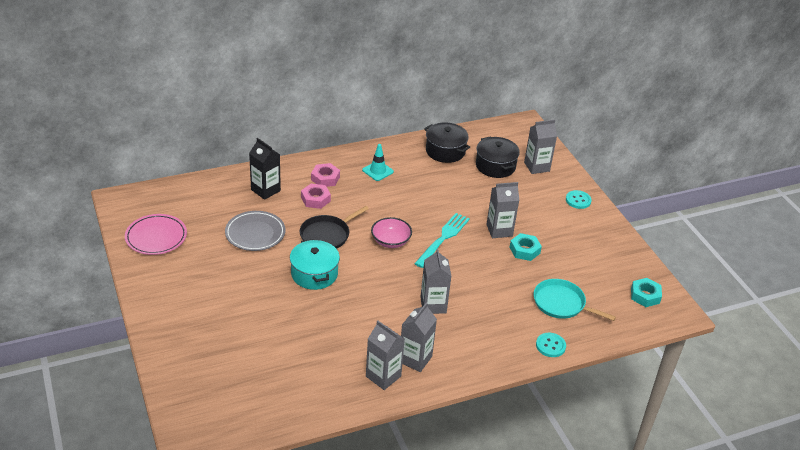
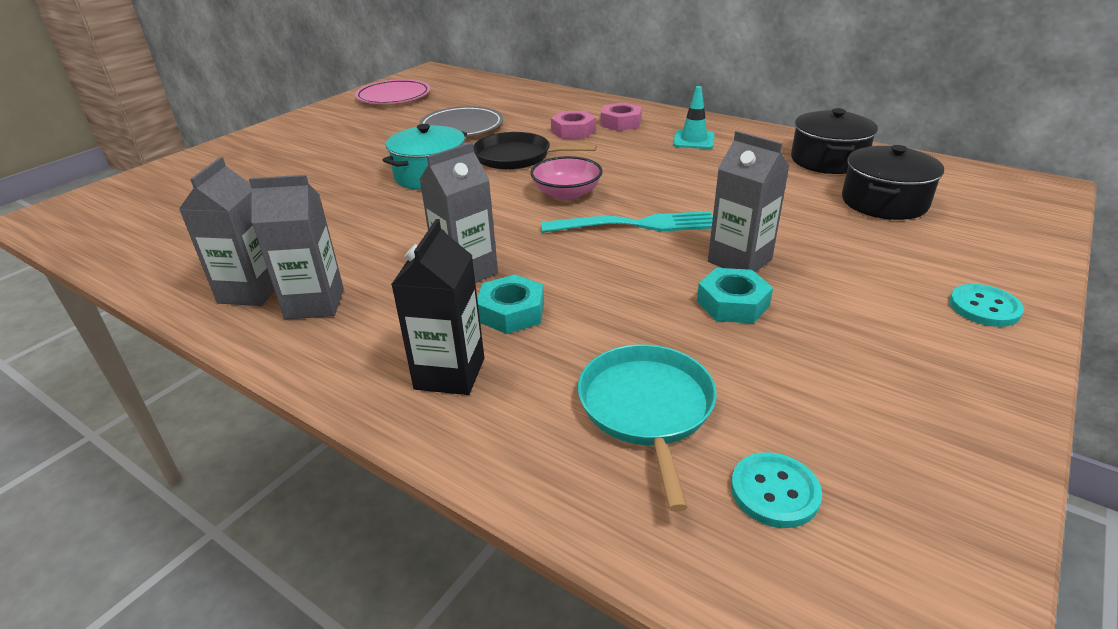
camera: 60 degrees right, 5 degrees down
black carton [249,138,281,200] -> black carton moved to [391,219,484,395]
grey carton [524,120,557,174] -> none
turquoise button [536,333,566,357] -> turquoise button moved to [731,452,822,528]
turquoise nut [631,278,662,307] -> turquoise nut moved to [477,275,544,334]

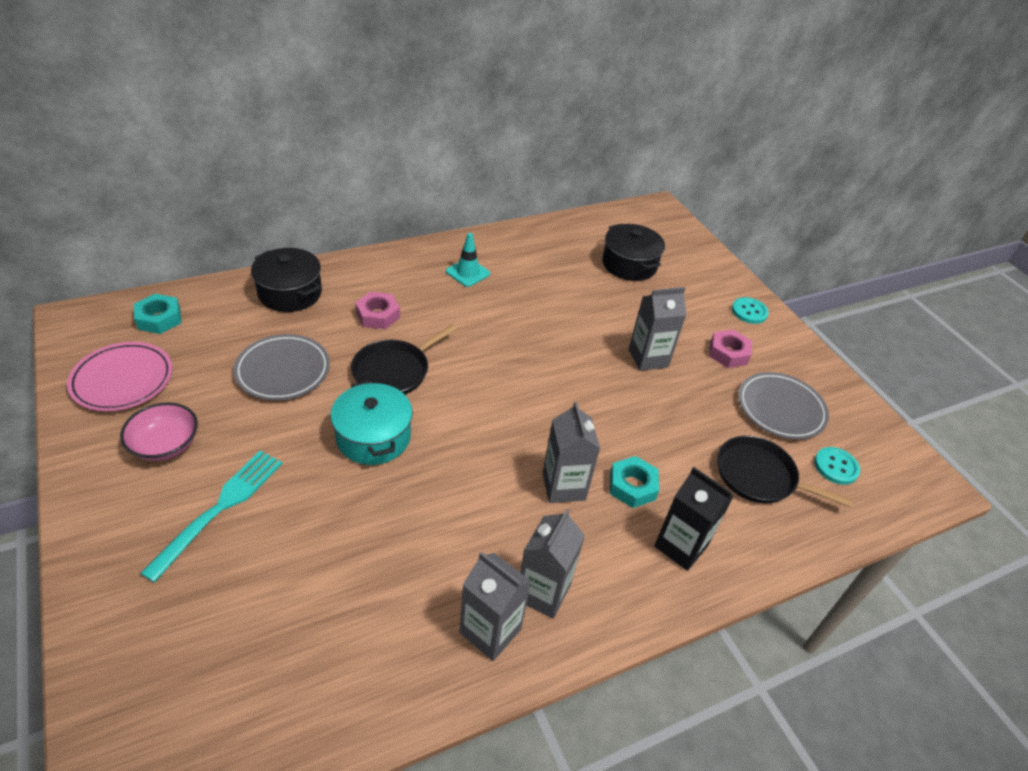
camera: 65 degrees left, 10 degrees up
pink bowl [530,156,603,201] -> pink bowl moved to [120,402,198,461]
turquoise fork [541,211,713,233] -> turquoise fork moved to [140,450,283,583]
turquoise pan [578,344,717,512] -> black pan [717,435,852,507]
pink nut [601,102,642,131] -> pink nut moved to [709,330,752,368]
turquoise nut [697,268,773,323] -> turquoise nut moved to [134,294,181,334]
black pot [791,108,878,174] -> black pot moved to [251,248,322,312]
none -> grey plate [738,372,829,439]

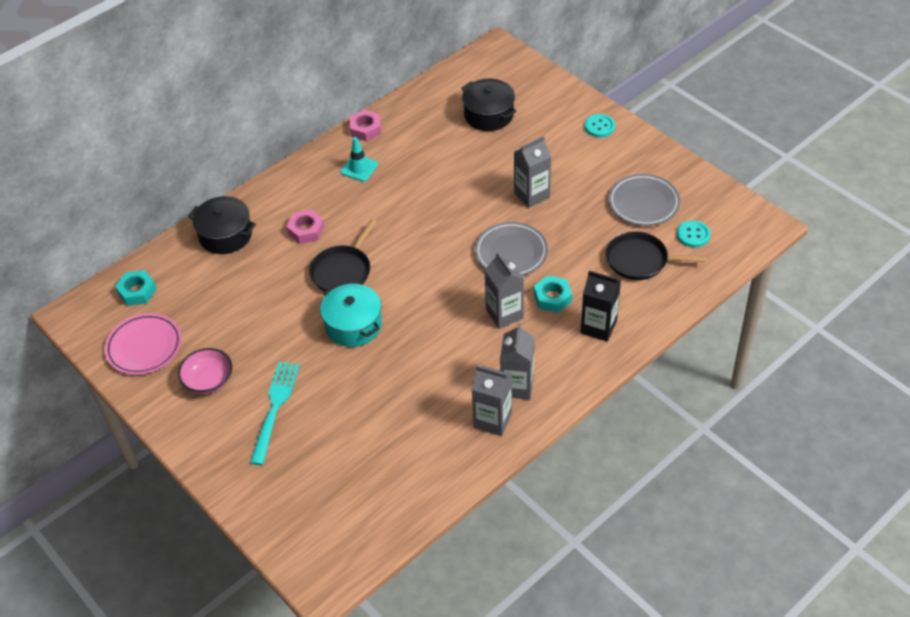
camera: 10 degrees left, 5 degrees up
grey plate [233,334,330,400] -> grey plate moved to [475,222,548,276]
pink nut [709,330,752,368] -> pink nut moved to [350,110,381,141]

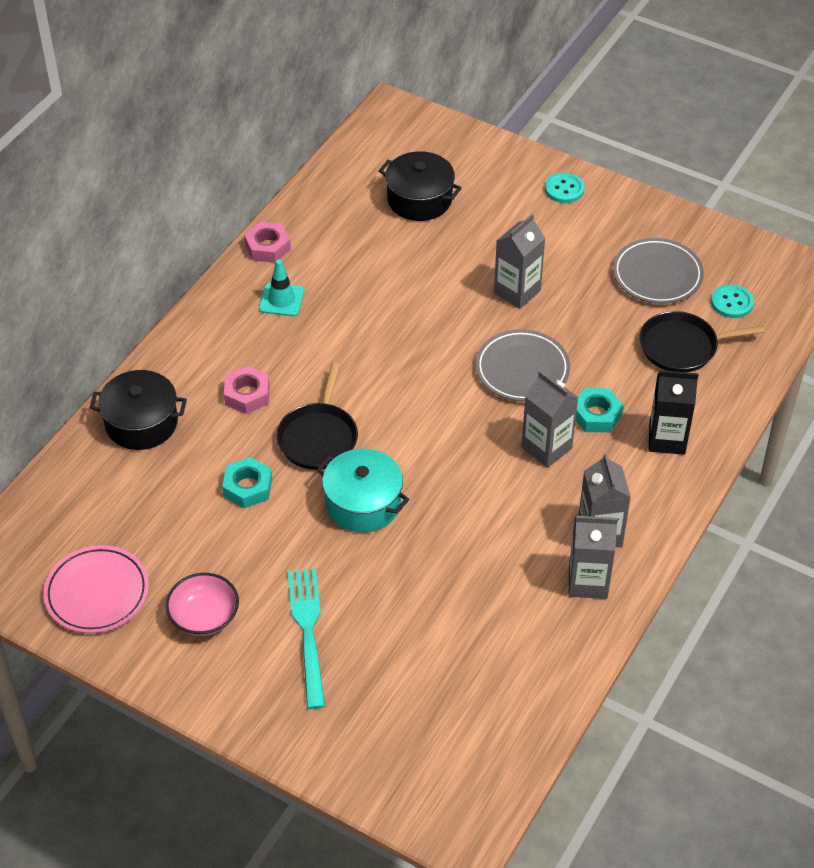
camera: 20 degrees left, 0 degrees up
turquoise nut [115,270,157,306] -> turquoise nut moved to [222,457,272,508]

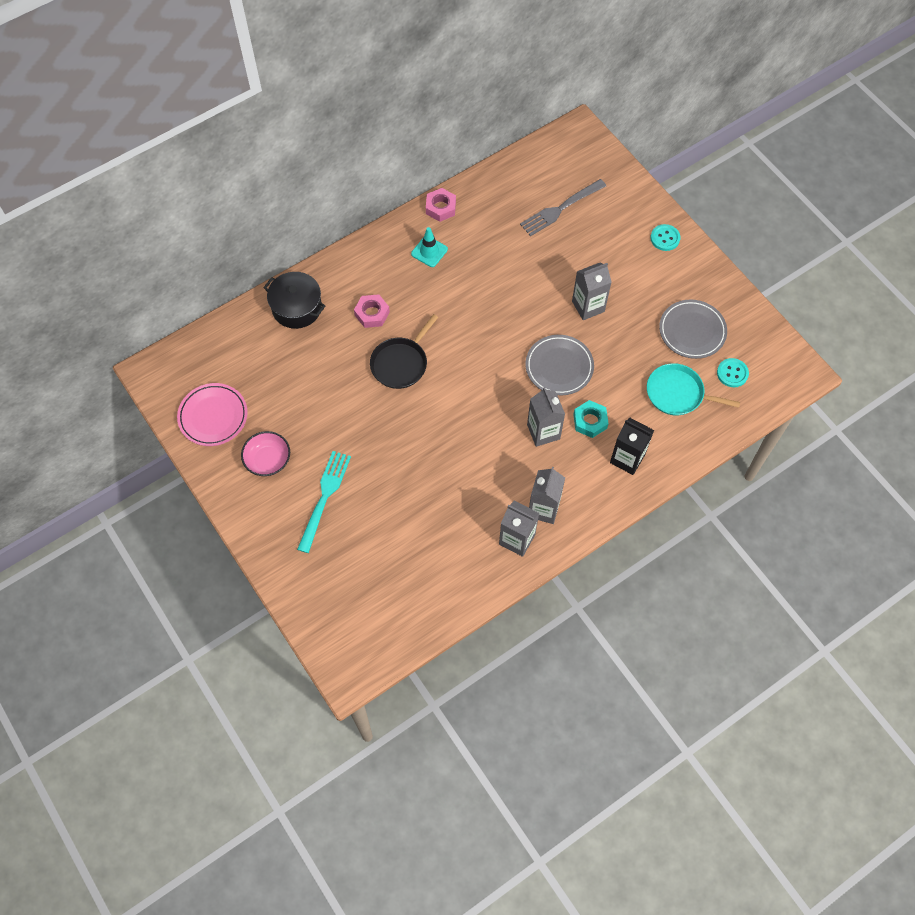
camera: 25 degrees right, 15 degrees up
turquoise nut [222,457,272,508] -> none
turquoise pot [317,449,409,533] -> none
black pot [379,151,462,221] -> grey fork [520,179,606,236]
black pan [639,311,765,372] -> turquoise pan [647,363,740,416]

